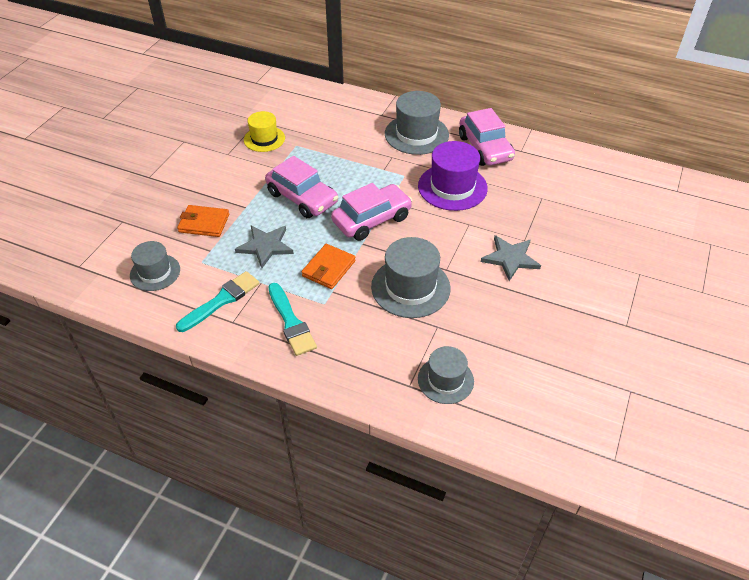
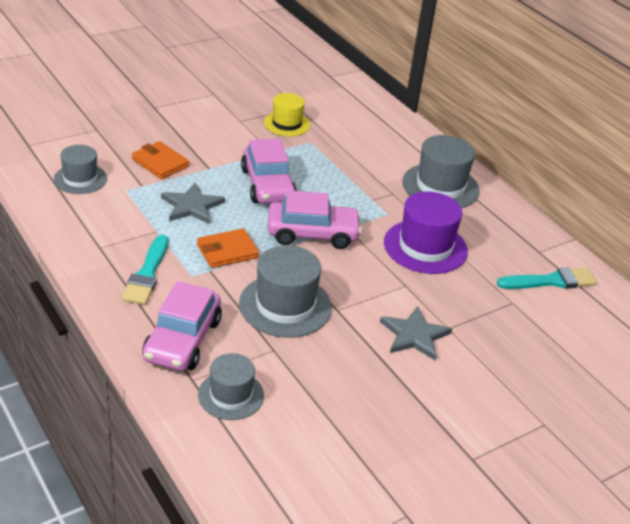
camera: 30 degrees right, 10 degrees down
turquoise brush [176,271,260,332] -> turquoise brush moved to [497,267,597,289]
pink car [459,108,515,166] -> pink car moved to [142,281,222,371]

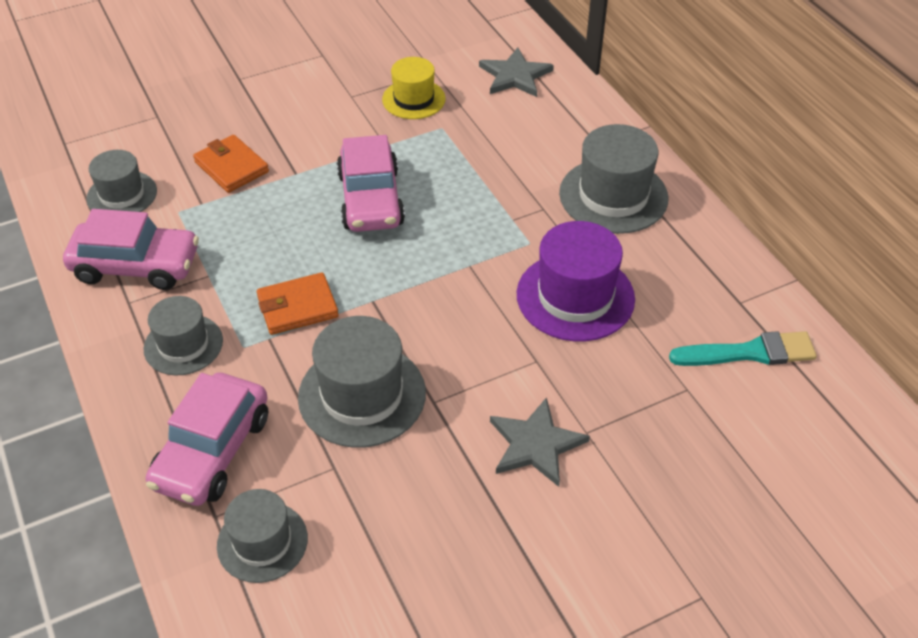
camera: 10 degrees right, 10 degrees up
turquoise brush [121,235,168,305] -> grey hat [143,296,223,376]
grey star [161,183,225,224] -> grey star moved to [479,47,554,97]
pink car [267,190,362,249] -> pink car moved to [63,209,199,290]

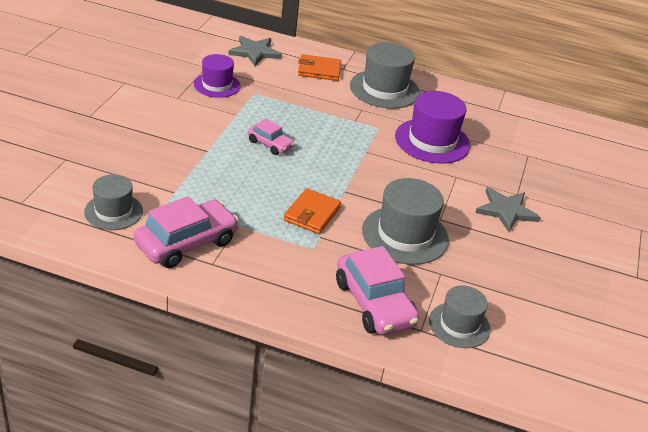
camera: 50 degrees left, 10 degrees down
grey hat [143,296,223,376] -> none
orange wallet [193,135,269,193] -> orange wallet moved to [298,54,341,81]
pink car [337,135,405,232] -> pink car [248,119,295,155], size x0.55
yellow hat [382,57,446,119] -> purple hat [194,54,241,98]
turquoise brush [669,331,817,366] -> none

